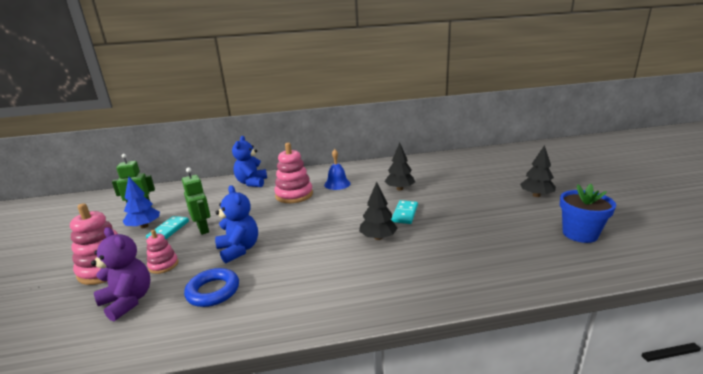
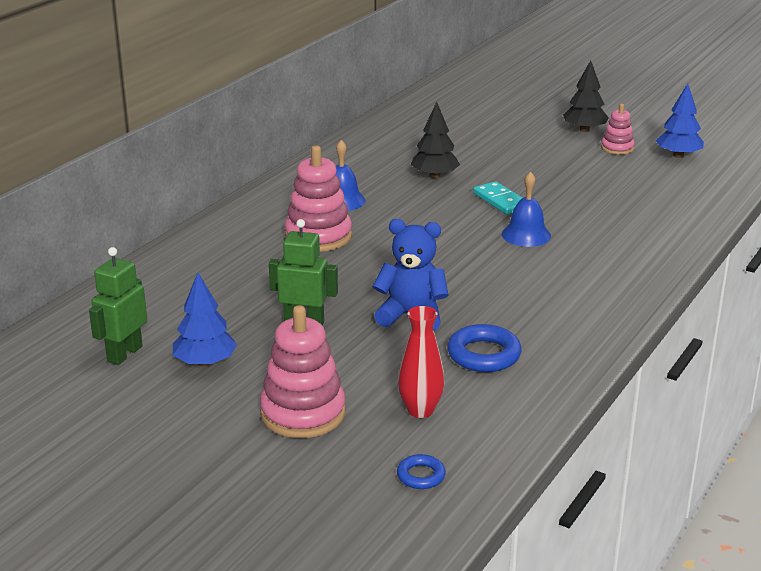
camera: 50 degrees left, 5 degrees up
purple teddy bear [91,227,150,322] -> red vase [398,306,445,418]
turquoise domino [146,216,189,239] -> none
pink stacking toy [147,230,179,274] -> pink stacking toy moved to [601,104,634,155]
blue teddy bear [232,136,267,187] -> none
black tree [359,182,398,240] -> blue bell [502,171,551,247]
blue flower pot [560,184,616,243] -> blue tree [656,84,704,158]
none -> blue ring [397,454,446,489]

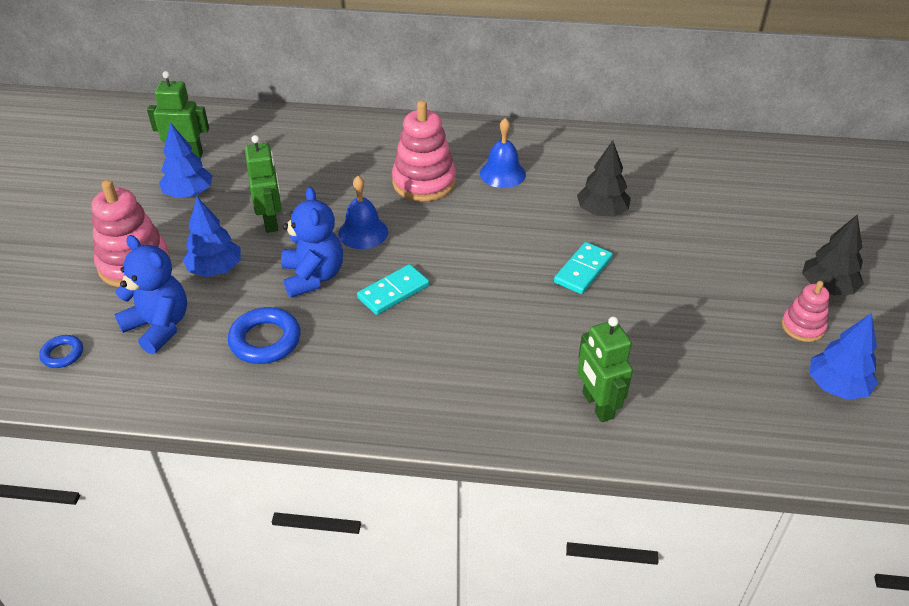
camera: 65 degrees right, 15 degrees up
red vase [398,306,445,418] -> blue teddy bear [114,235,187,354]
blue bell [502,171,551,247] -> blue bell moved to [338,176,388,249]
none -> blue tree [183,197,241,277]
none -> turquoise domino [357,264,429,315]
none -> green robot [577,317,633,422]

